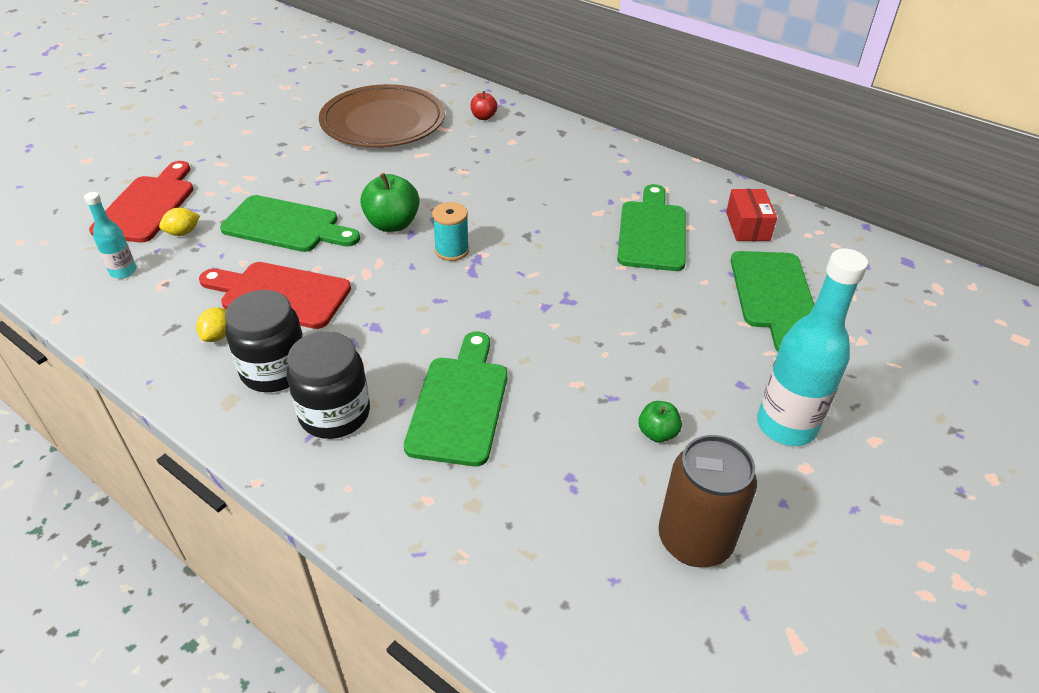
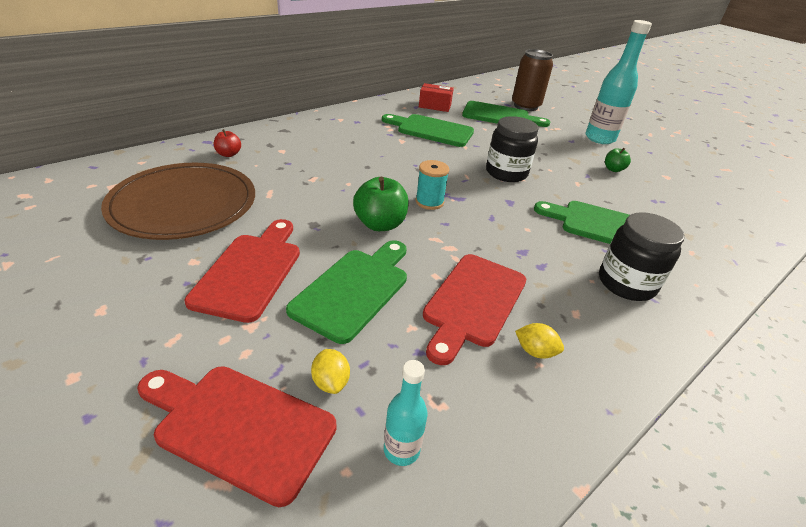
camera: 80 degrees left, 5 degrees down
black jar [225,290,303,392] -> black jar moved to [486,116,539,182]
brown can [659,435,757,567] -> brown can moved to [512,49,553,111]
none -> red cutting board [185,219,300,323]

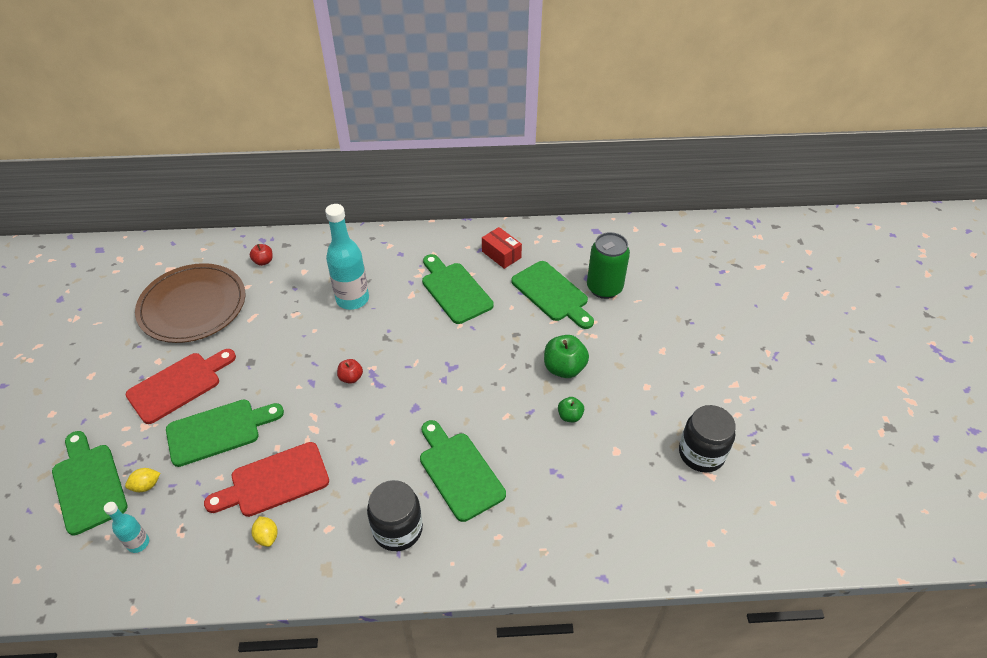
camera: 40 degrees right, 10 degrees up
red cutting board [137,366,337,507] -> green cutting board [52,431,127,535]
yellow lemon [311,349,350,394] -> yellow lemon turned 45 degrees clockwise [125,468,160,492]
green apple [353,177,409,231] -> green apple moved to [544,335,589,378]
turquoise spool [416,160,449,210] -> red apple [337,359,363,384]
black jar [486,116,539,182] -> black jar moved to [679,405,735,472]
brown can [512,49,553,111] -> green can [587,232,630,299]
turquoise bottle [585,20,652,144] -> turquoise bottle moved to [325,204,369,310]

